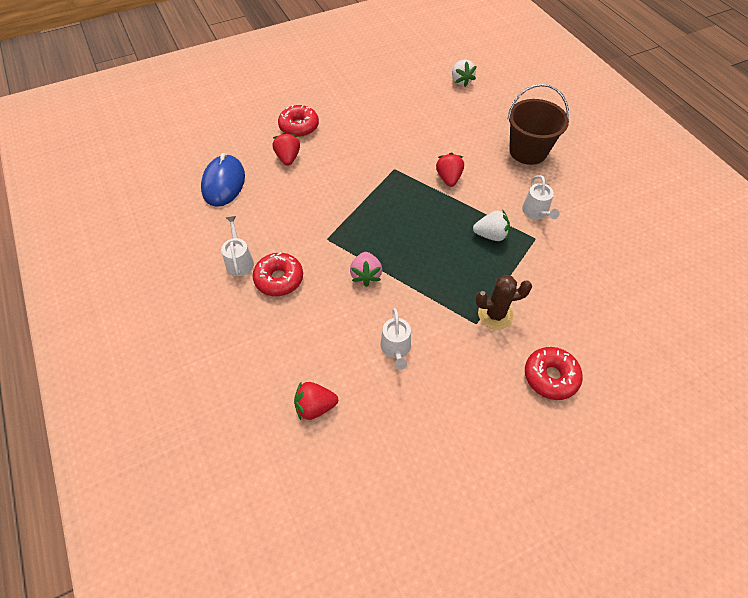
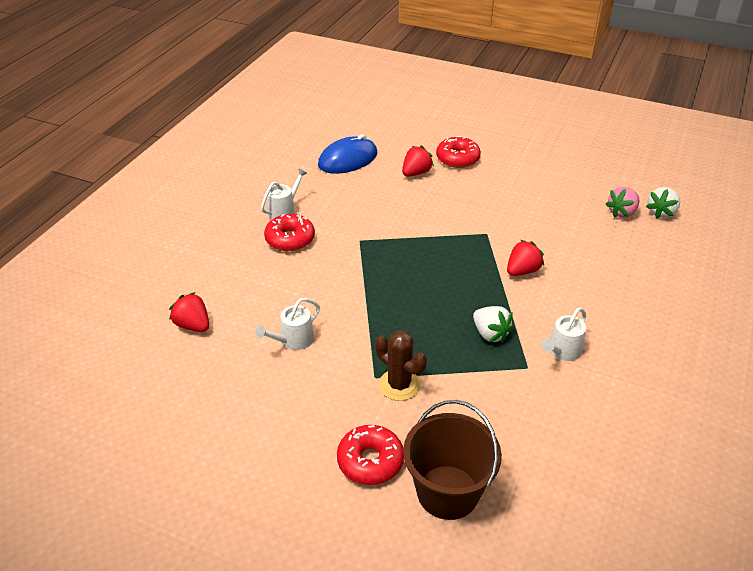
camera: 50 degrees right, 15 degrees down
pink strawberry [350,252,382,287] -> pink strawberry moved to [605,187,640,218]
brown bucket [508,84,569,165] -> brown bucket moved to [403,400,502,520]

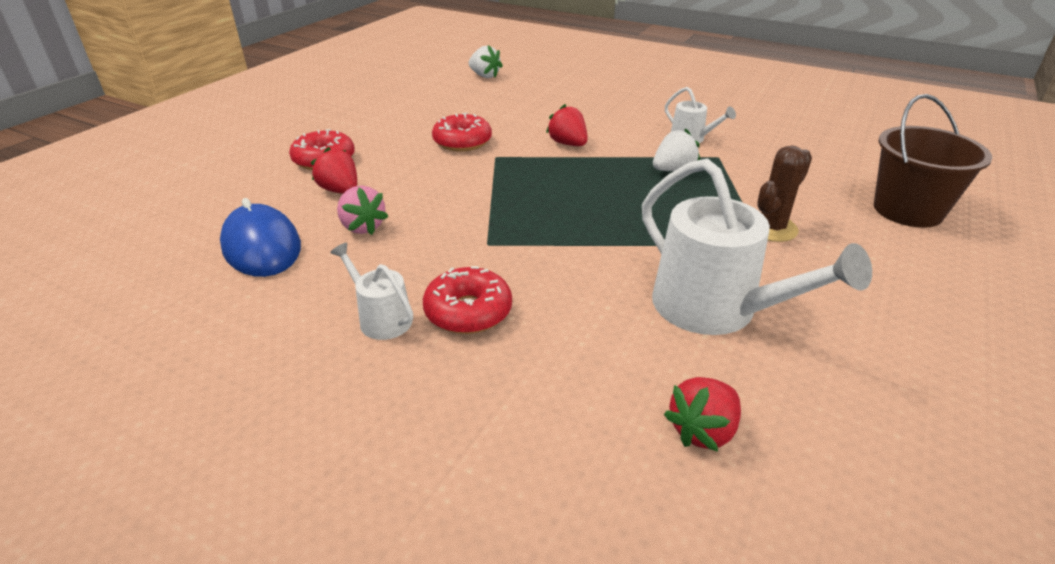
camera: 85 degrees left, 5 degrees down
white watering can [255,298,320,350] -> white watering can [642,158,872,335], size x2.00
red donut [337,425,404,485] -> red donut moved to [432,113,492,151]
pink strawberry [605,187,640,218] -> pink strawberry moved to [337,186,389,235]

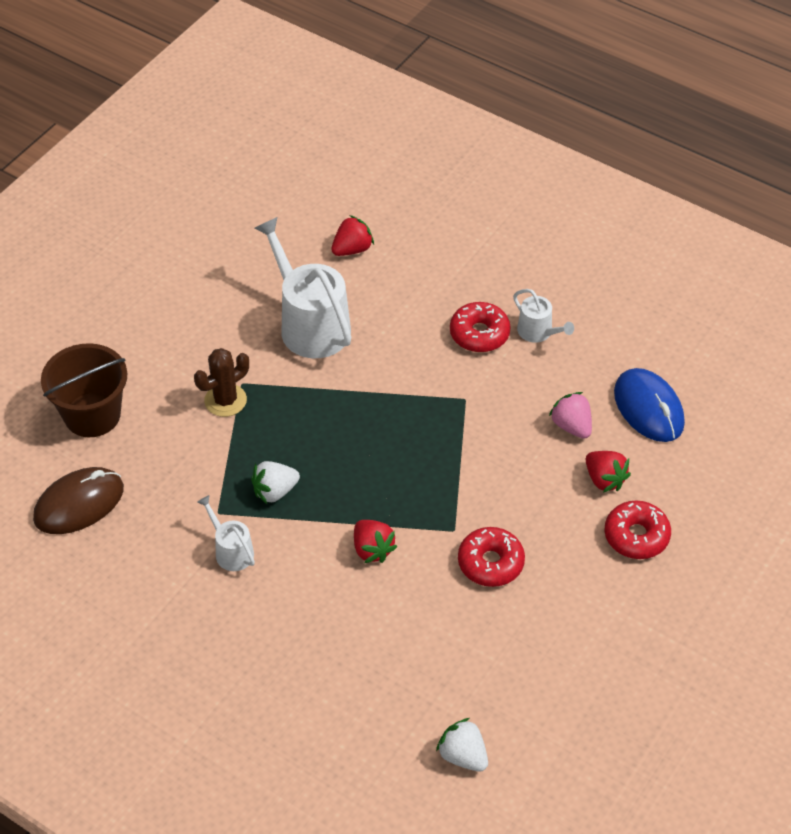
camera: 175 degrees left, 15 degrees up
none -> brown mouse [33,467,124,534]

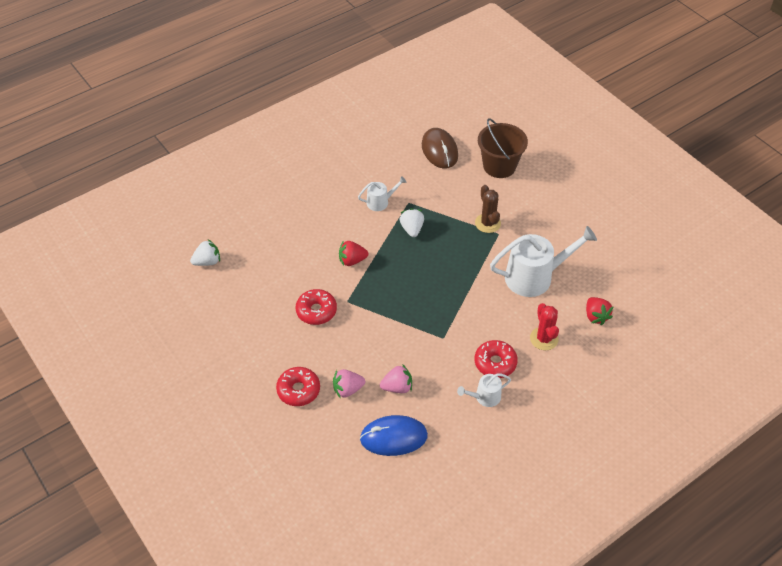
camera: 110 degrees right, 0 degrees up
red strawberry [586,451,631,492] -> pink strawberry [333,369,365,399]
none -> red cactus [530,303,559,350]

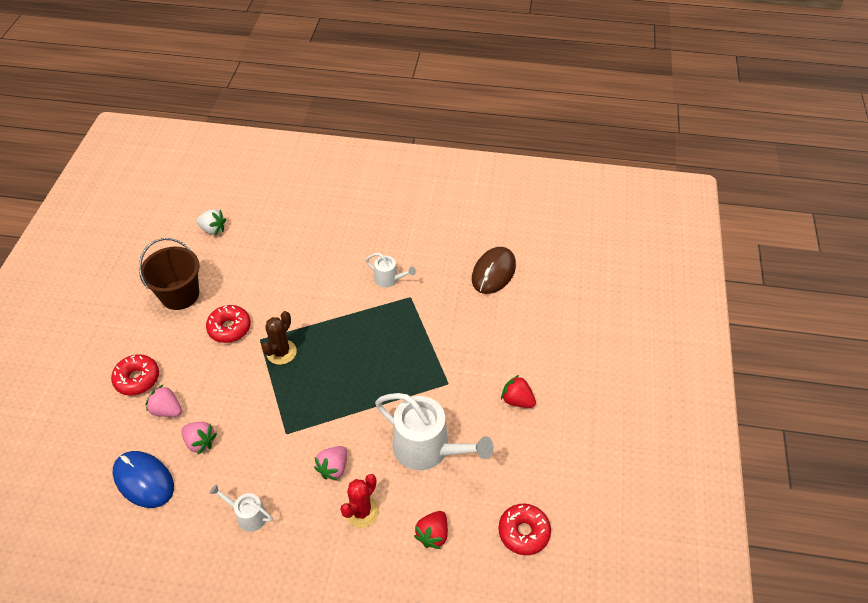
camera: 45 degrees right, 0 degrees up
red strawberry [339,241,368,266] -> red strawberry moved to [501,375,536,408]
white strawberry [400,208,424,237] -> none
brown cactus [475,185,501,233] -> brown cactus moved to [261,311,297,365]
red donut [475,340,518,378] -> red donut moved to [498,504,551,555]
brown bucket [478,118,528,178] -> brown bucket moved to [139,238,200,310]
none -> pink strawberry [314,446,347,481]

